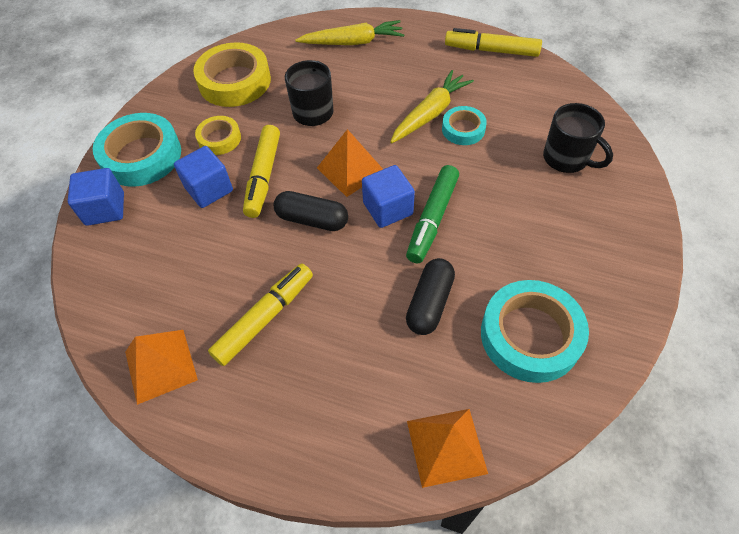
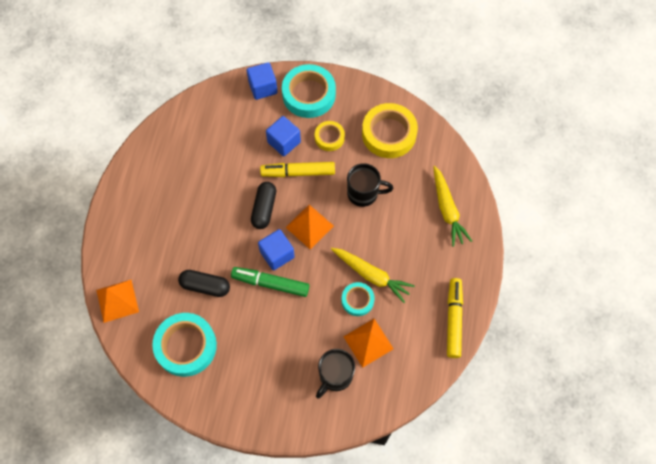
camera: 80 degrees right, 10 degrees up
orange pyramid [125,330,198,405] -> orange pyramid moved to [343,319,394,368]
yellow marker [208,263,313,366] -> none

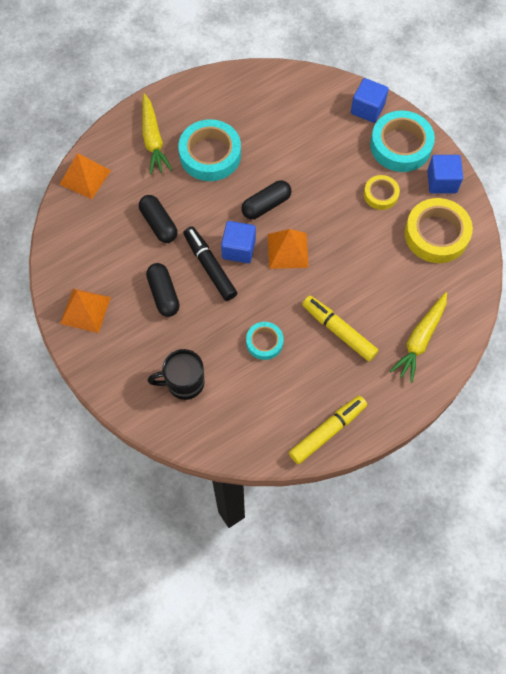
camera: 45 degrees right, 0 degrees up
turquoise tape [152,313,217,377] -> turquoise tape moved to [178,119,241,181]
green marker [231,267,309,297] -> black marker [183,226,237,301]
yellow marker [260,162,335,177] -> yellow marker moved to [302,296,379,361]
blue cube [266,116,301,156] -> blue cube moved to [427,155,463,194]
yellow carrot [331,248,415,303] -> yellow carrot moved to [142,93,172,174]
orange pyramid [343,319,394,368] -> orange pyramid moved to [60,289,111,333]
black mug [347,163,393,207] -> none
none -> black capsule [146,263,180,317]

